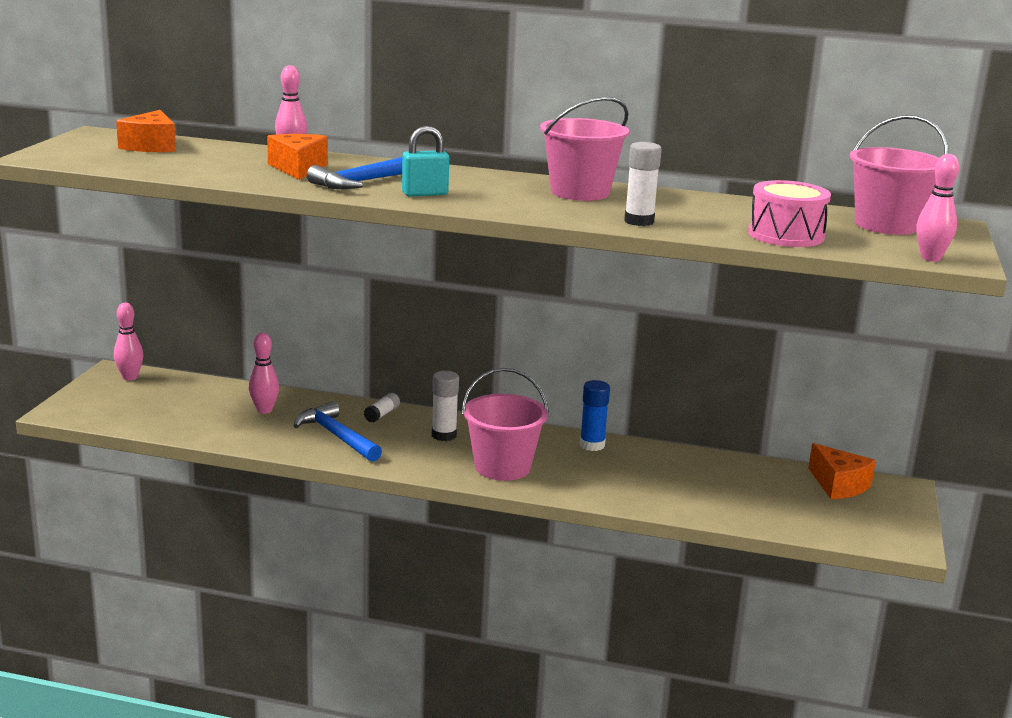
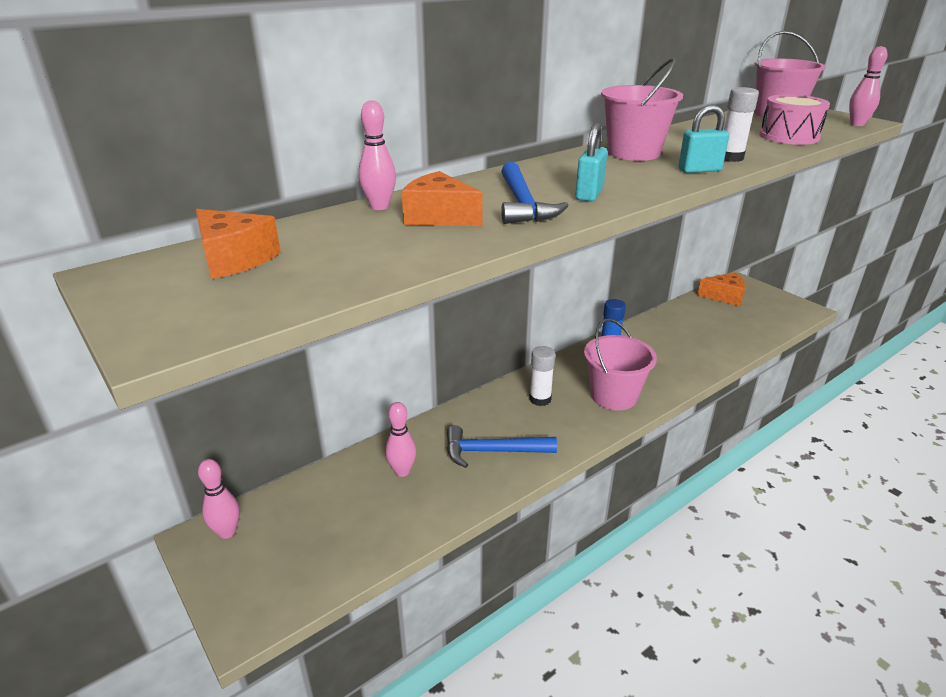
camera: 50 degrees left, 10 degrees up
white glue stick [364,393,400,423] -> none
none -> turquoise padlock [678,104,729,173]

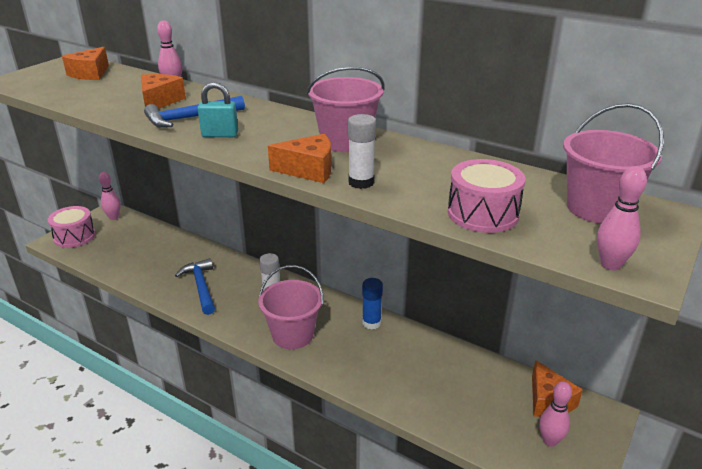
camera: 70 degrees right, 0 degrees up
pink bowling pin [385,402,416,477] -> pink bowling pin moved to [539,381,572,447]
turquoise padlock [678,104,729,173] -> orange cheese [268,134,331,183]
none -> pink drum [48,206,96,248]

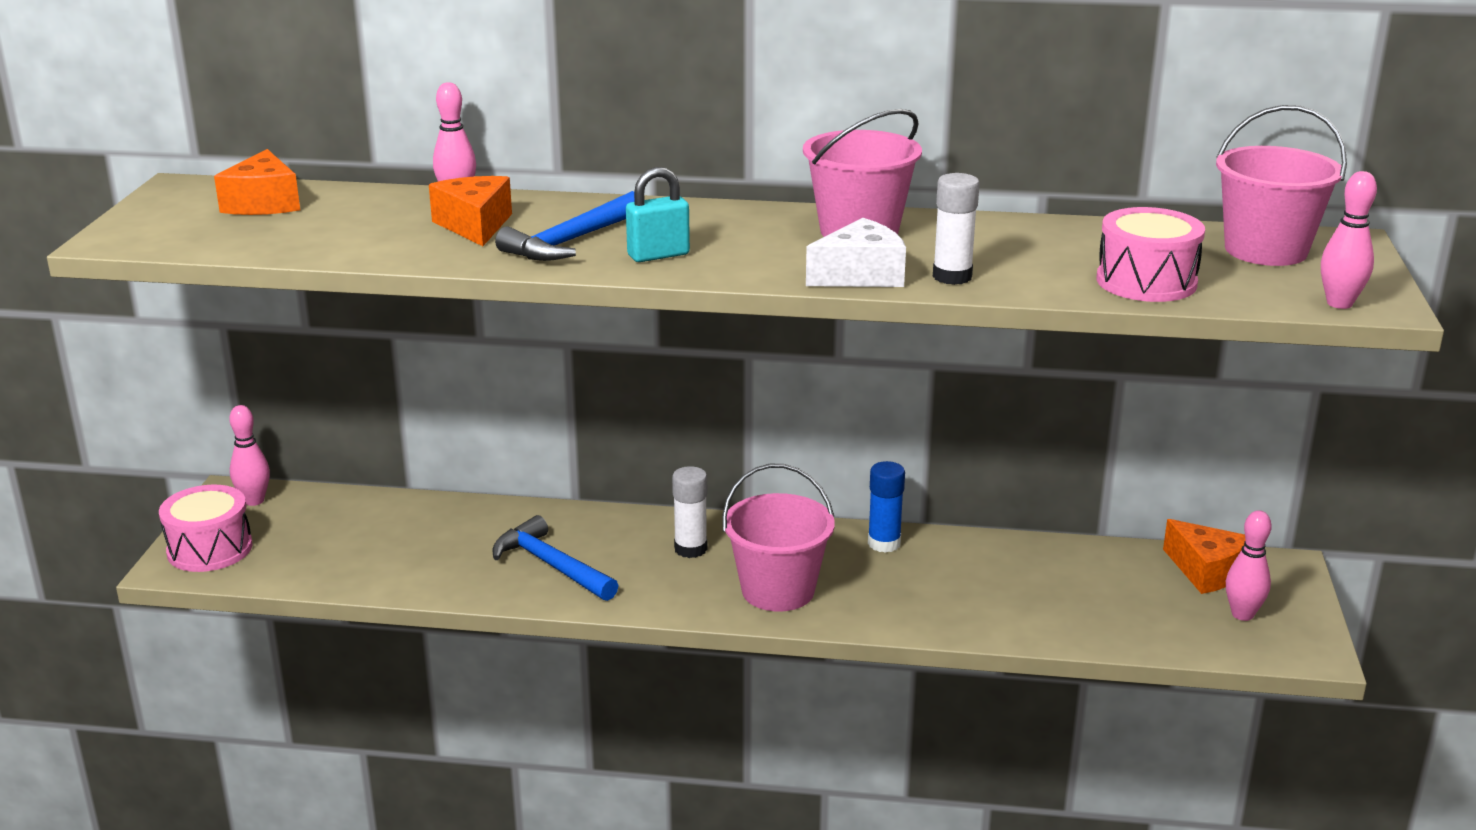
camera: 25 degrees left, 5 degrees down
orange cheese [268,134,331,183] -> white cheese [806,218,906,287]

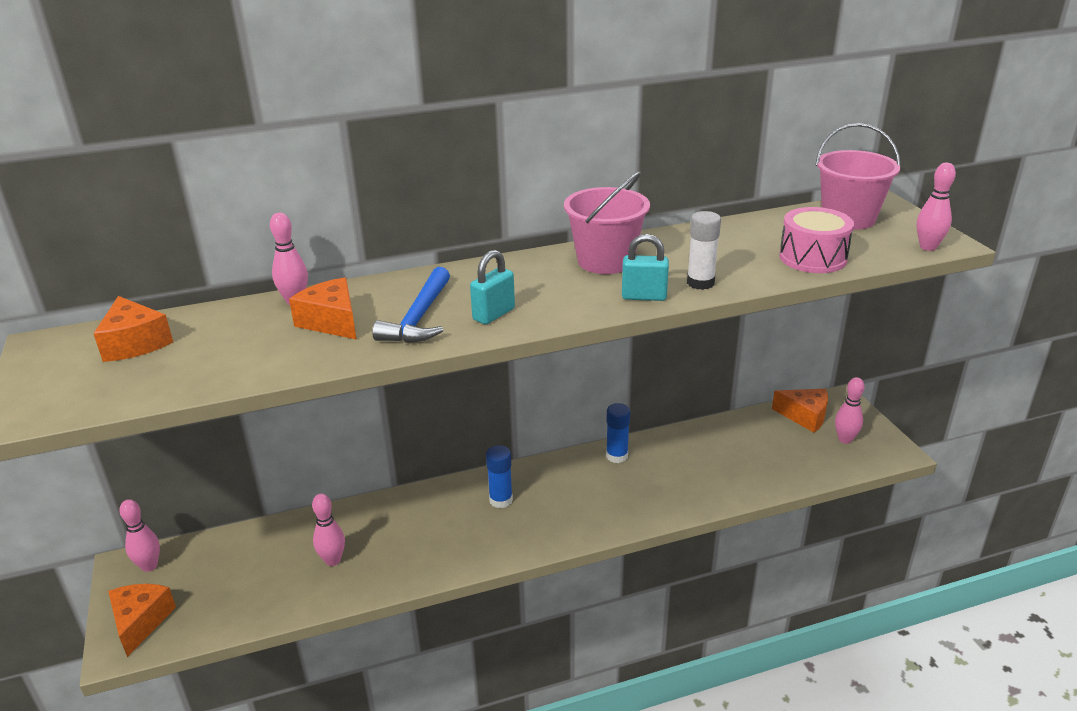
camera: 25 degrees left, 5 degrees up
pink drum [159,484,253,572] -> orange cheese [108,584,176,657]
blue hammer [493,515,619,601] -> none
white glue stick [672,466,707,558] -> blue glue stick [486,445,513,509]
pink bucket [722,464,835,612] -> none
white cheese [806,218,906,287] -> turquoise padlock [622,234,669,301]
none -> pink bowling pin [312,494,345,566]

